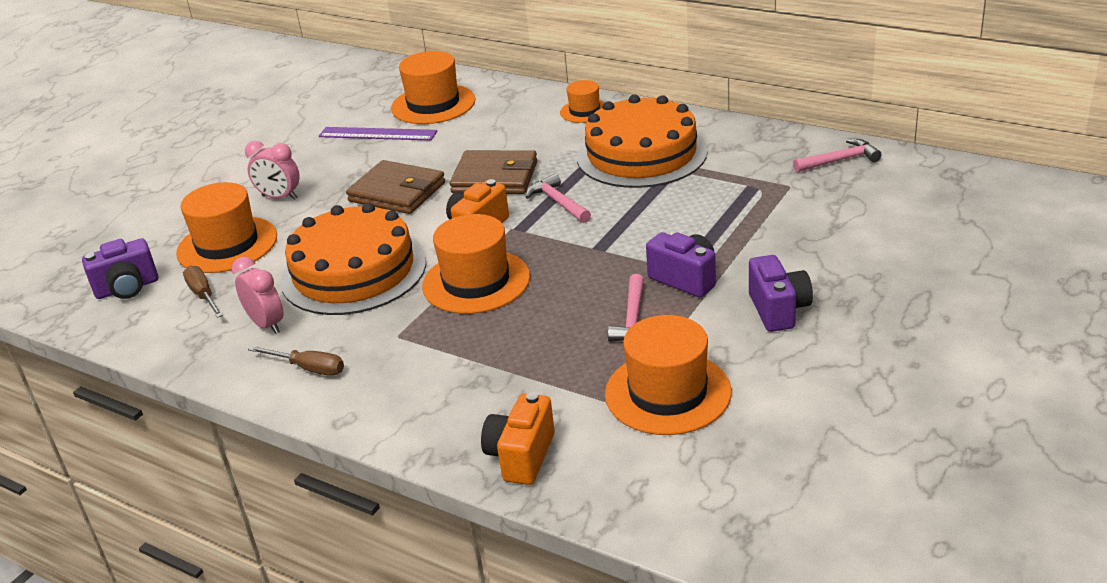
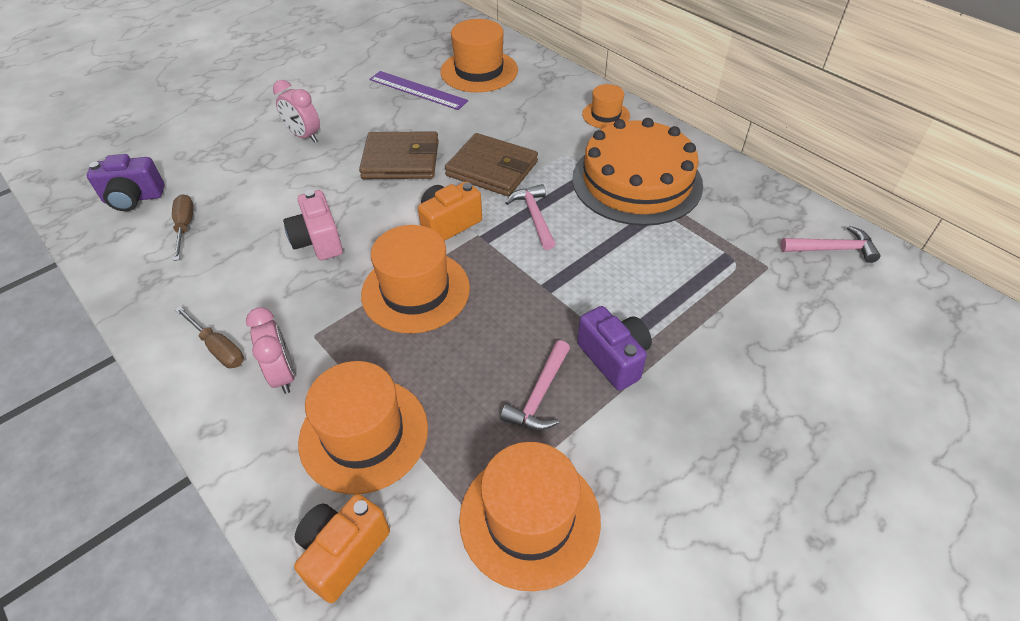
camera: 15 degrees right, 15 degrees up
orange hat [176,182,277,273] -> orange hat moved to [298,361,428,494]
pink clock [232,257,284,334] -> pink clock moved to [246,307,295,394]
orange cake [280,203,426,315] -> pink camera [283,190,343,260]
brown wallet [346,160,445,214] -> brown wallet turned 45 degrees counterclockwise [359,131,439,179]
purple camera [749,255,813,332] -> none

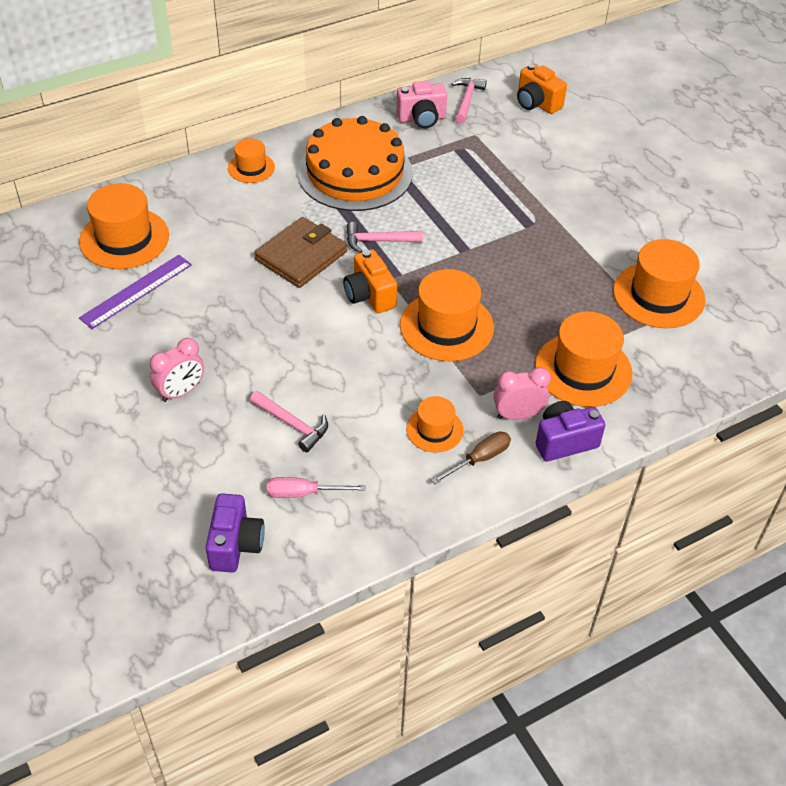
camera: 80 degrees left, 0 degrees up
brown screwdriver [172,194,194,261] -> pink screwdriver [267,477,366,498]
pink camera [283,190,343,260] -> pink camera moved to [396,81,447,128]
orange camera [294,494,390,603] -> orange camera moved to [517,64,567,114]
brown wallet [359,131,439,179] -> none
pink hammer [500,340,570,430] -> pink hammer moved to [250,391,328,452]
purple camera [577,306,652,391] -> purple camera moved to [536,401,605,461]
none -> orange hat [406,396,464,453]

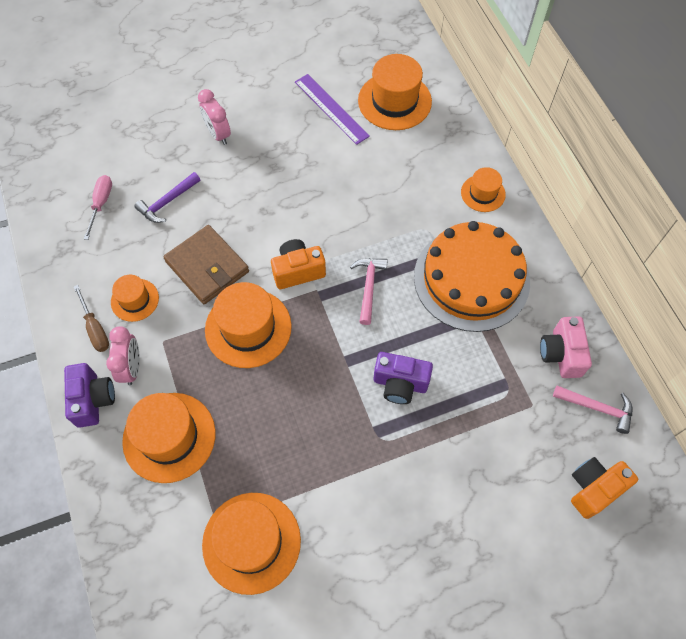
camera: 100 degrees right, 15 degrees up
purple camera [206,493,265,572] -> purple camera moved to [373,352,433,404]
pink hammer [250,391,328,452] -> purple hammer [134,172,200,223]
brown wallet [255,217,347,288] -> brown wallet moved to [163,225,249,304]

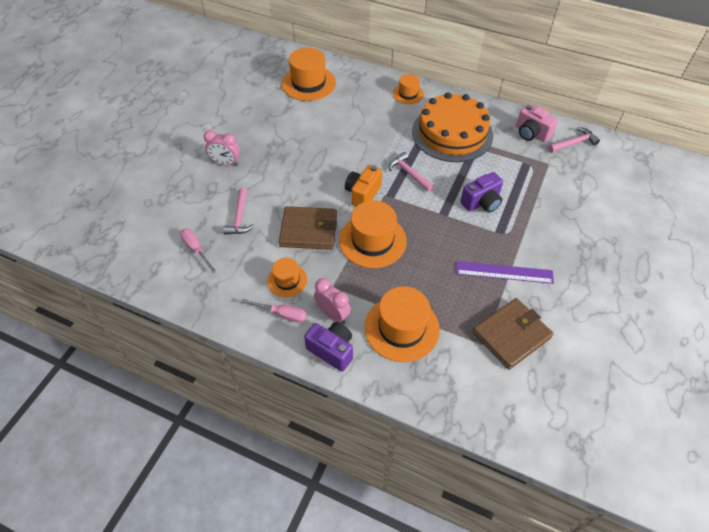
camera: 45 degrees left, 10 degrees down
brown screwdriver [74,285,109,352] -> pink screwdriver [241,299,307,323]
purple hammer [134,172,200,223] -> pink hammer [223,188,254,235]
orange hat [202,493,301,595] -> brown wallet [473,298,554,370]
purple ruler [295,74,370,145] -> purple ruler moved to [456,261,554,284]
orange camera [571,457,638,519] -> none

